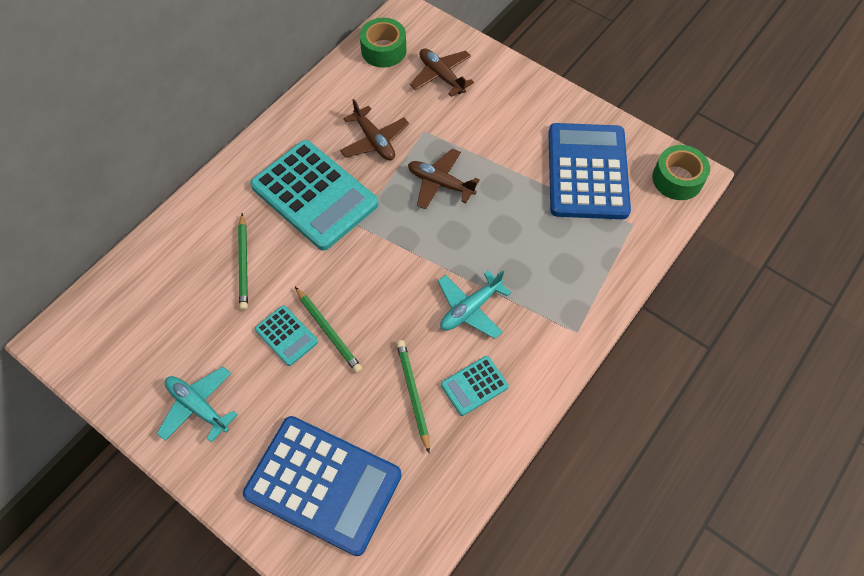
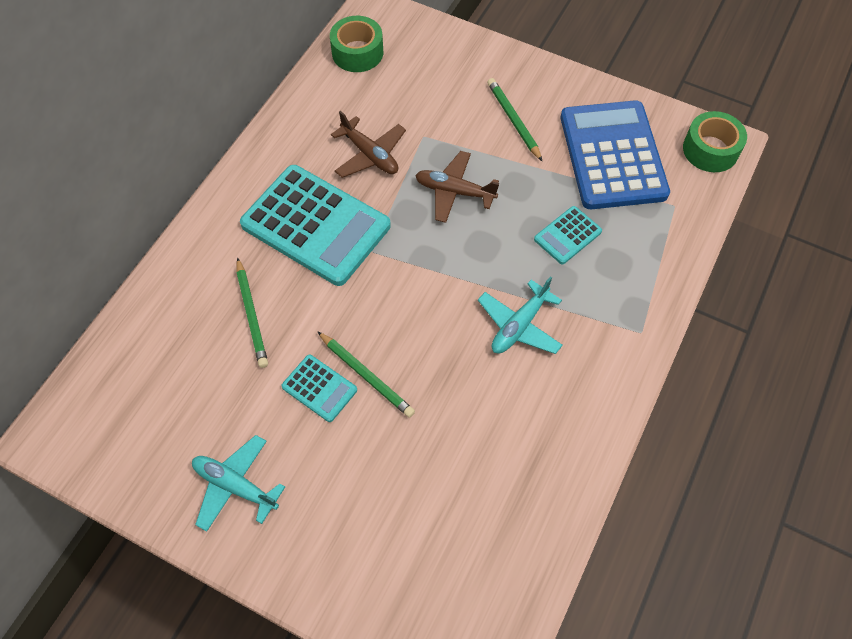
camera: 10 degrees left, 0 degrees up
blue calculator [243,416,402,556] -> none
green pencil [396,340,430,453] -> green pencil moved to [487,78,543,162]
brown plane [410,48,474,97] -> none
turquoise calculator [441,356,509,416] -> turquoise calculator moved to [534,206,602,264]

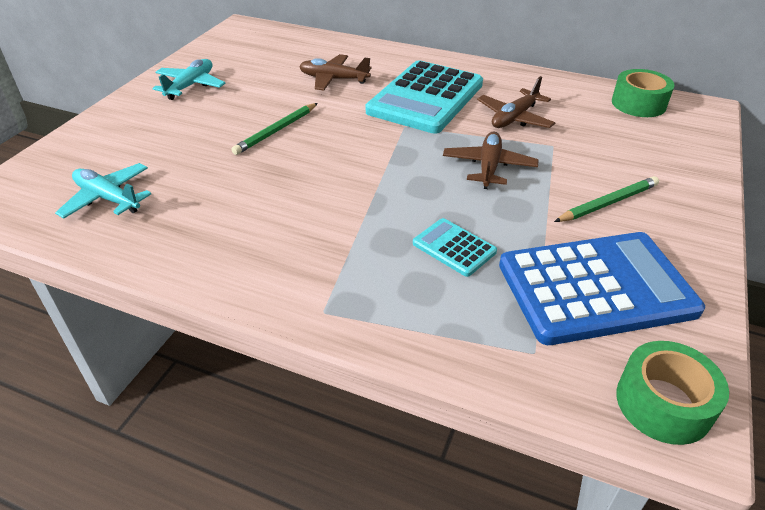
camera: 85 degrees right, 20 degrees down
green pencil [237,257,268,368] -> brown plane [299,54,371,90]
turquoise calculator [281,355,357,422] -> none
turquoise plane [478,277,563,354] -> turquoise plane moved to [55,163,151,219]

